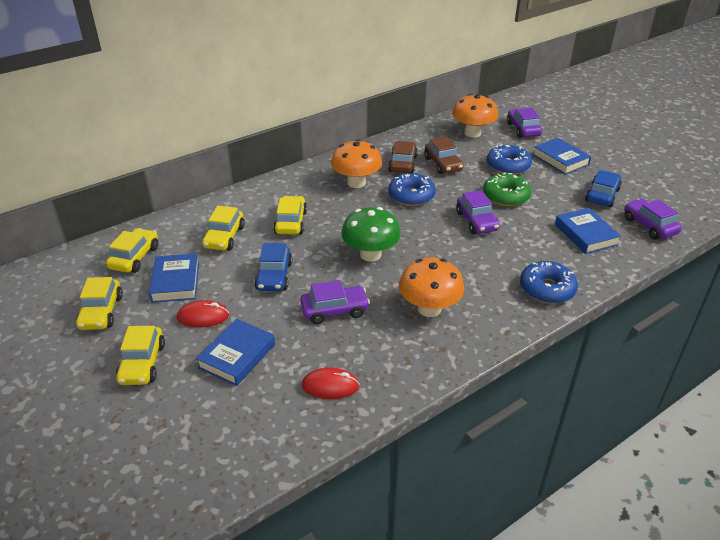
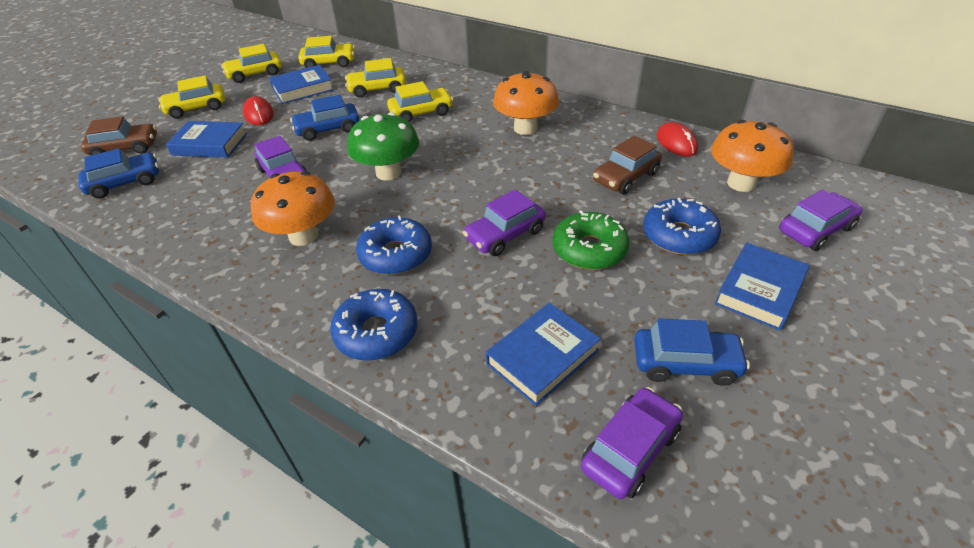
camera: 70 degrees right, 5 degrees up
red mouse [302,367,360,399] -> red mouse moved to [657,122,698,157]
brown car [388,141,418,173] -> brown car moved to [81,116,157,156]
blue donut [388,173,436,206] -> blue donut moved to [356,215,432,275]
none -> blue car [78,148,159,199]

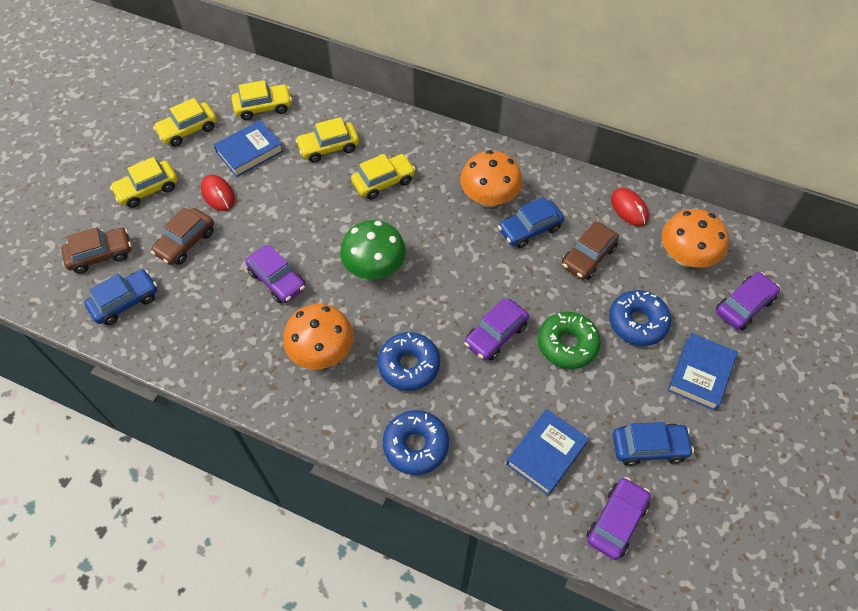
camera: 10 degrees left, 15 degrees up
blue book [166,121,247,158] -> brown car [151,207,214,265]
blue car [290,95,359,141] -> blue car moved to [498,197,564,248]

